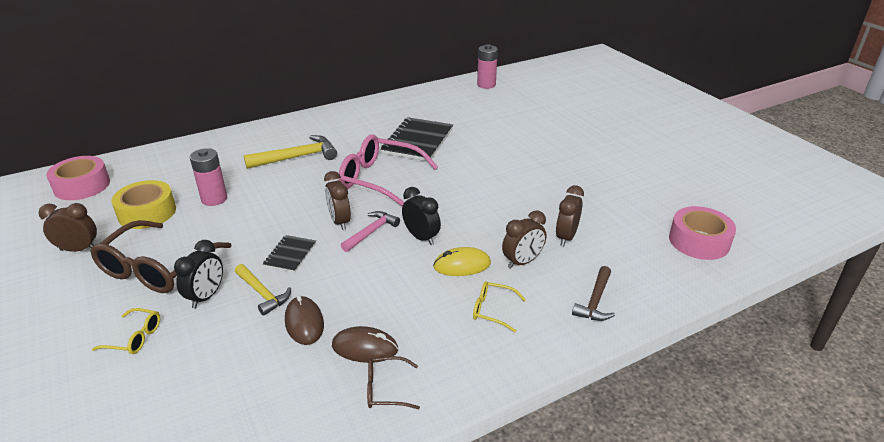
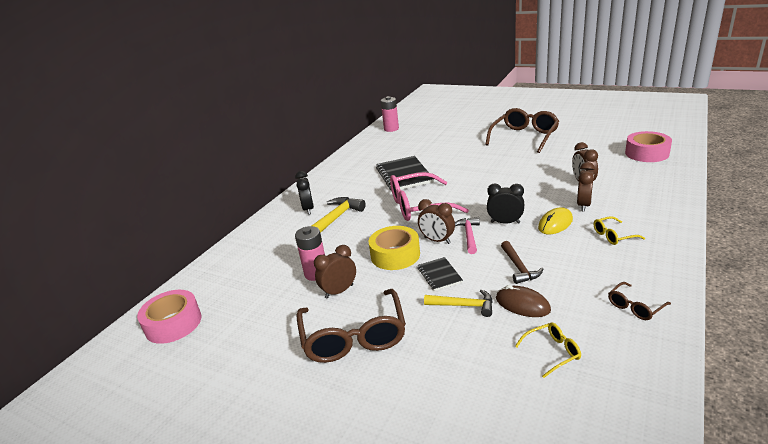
camera: 30 degrees left, 5 degrees down
brown clock [39,203,97,252] -> brown clock moved to [314,245,356,299]
yellow glasses [92,308,160,354] -> yellow glasses moved to [515,322,581,378]
yellow tape [111,180,176,229] -> yellow tape moved to [368,226,420,270]
black clock [174,240,223,309] -> black clock moved to [295,171,314,215]
brown mouse [332,326,398,363] -> none
brown hammer [572,266,615,321] -> brown hammer moved to [501,241,543,284]
none -> brown glasses [485,108,559,153]

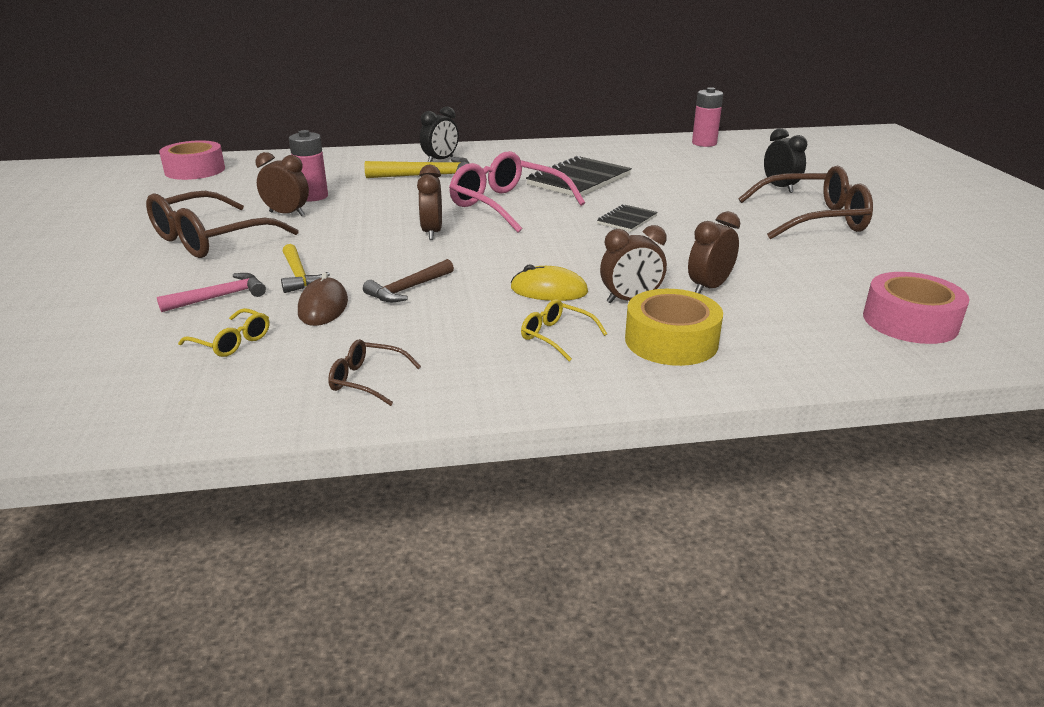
camera: 50 degrees right, 0 degrees up
yellow tape [368,226,420,270] -> yellow tape moved to [625,289,723,366]
black notebook [417,257,463,291] -> black notebook moved to [597,204,658,232]
pink hammer [455,217,480,254] -> pink hammer moved to [157,273,266,312]
black clock [487,183,524,224] -> black clock moved to [764,128,807,193]

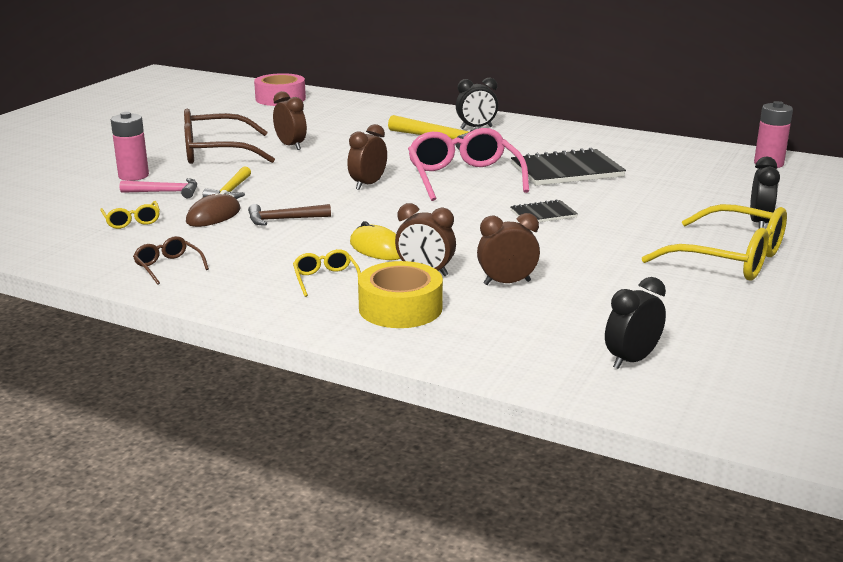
camera: 35 degrees right, 5 degrees down
pink battery [289,130,328,201] -> pink battery moved to [111,112,149,181]
brown glasses [738,166,873,239] -> yellow glasses [642,204,787,280]
pink tape [863,272,969,344] -> black clock [605,277,666,369]

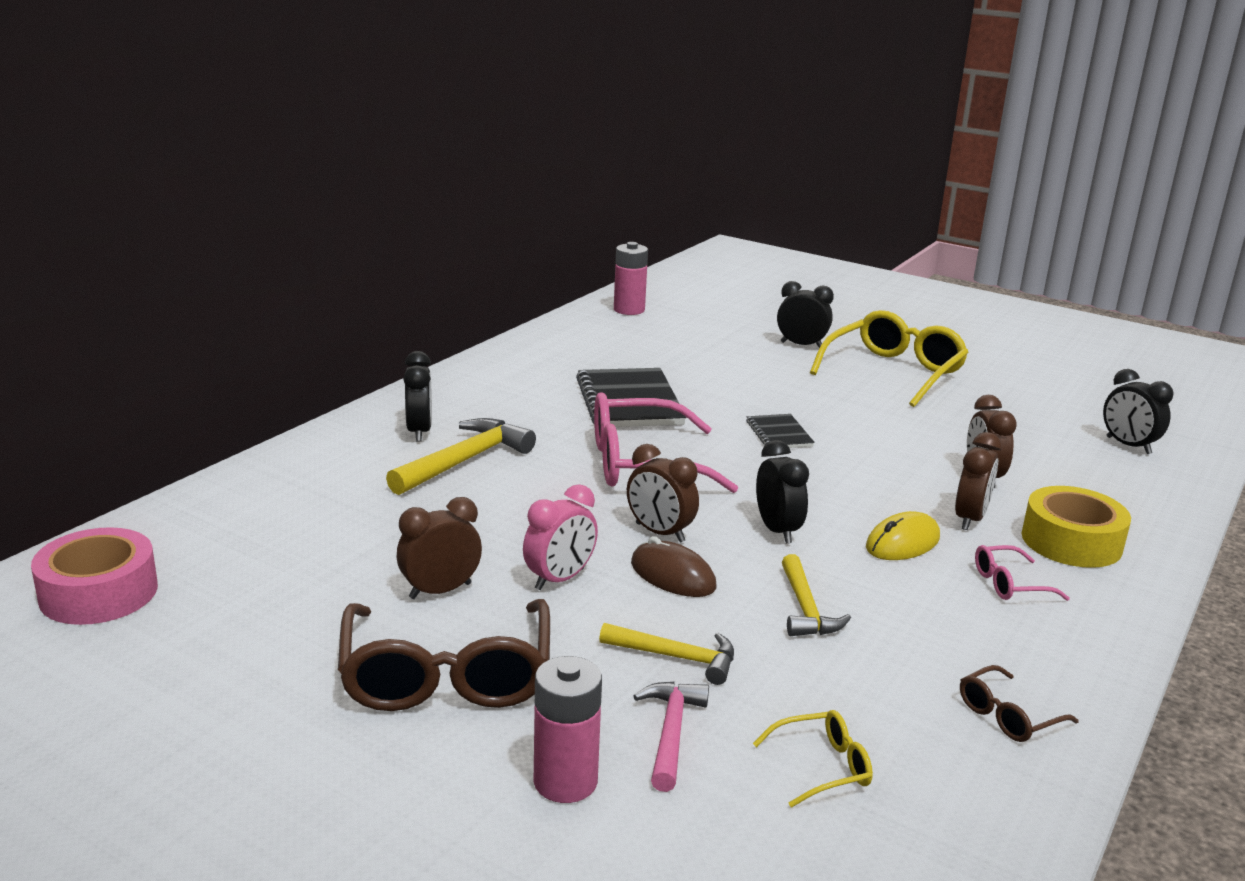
camera: 85 degrees left, 0 degrees up
brown mouse [186,190,241,227] -> brown mouse moved to [631,536,717,597]
brown hammer [248,204,331,226] -> yellow hammer [782,554,851,636]
yellow glasses [293,249,361,297] -> pink glasses [975,545,1070,601]
none -> pink clock [523,484,598,590]
none -> black clock [756,440,809,544]

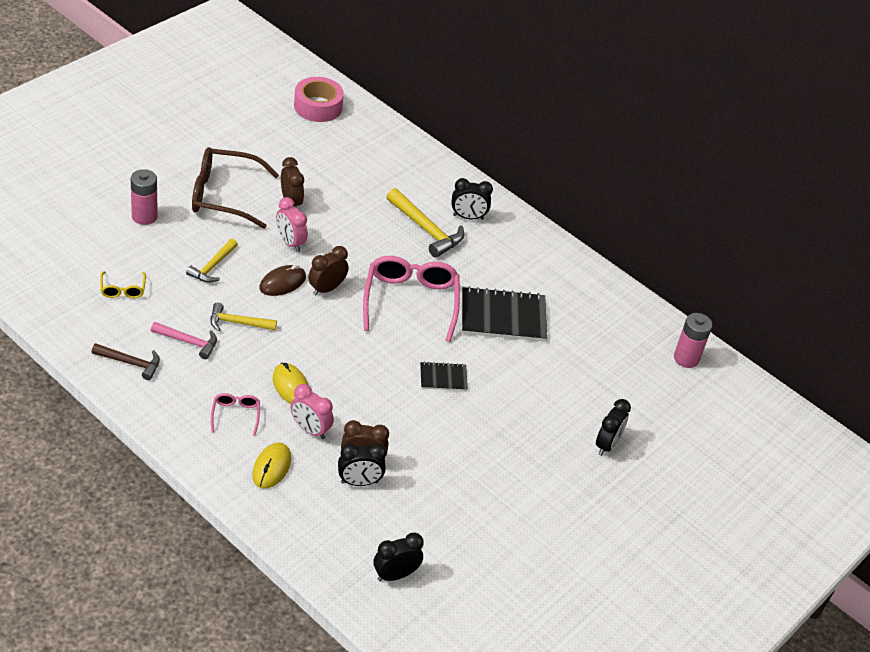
camera: 95 degrees right, 20 degrees up
pink hammer [633,682,709,792] -> pink hammer moved to [151,322,217,359]
black clock [756,440,809,544] -> black clock moved to [338,443,387,486]
yellow glasses [810,310,969,407] -> none
brown clock [955,432,1002,530] -> pink clock [291,384,334,439]
brown glasses [960,665,1079,742] -> brown hammer [92,343,160,380]
yellow tape [1022,486,1131,568] -> yellow mouse [252,442,291,489]

